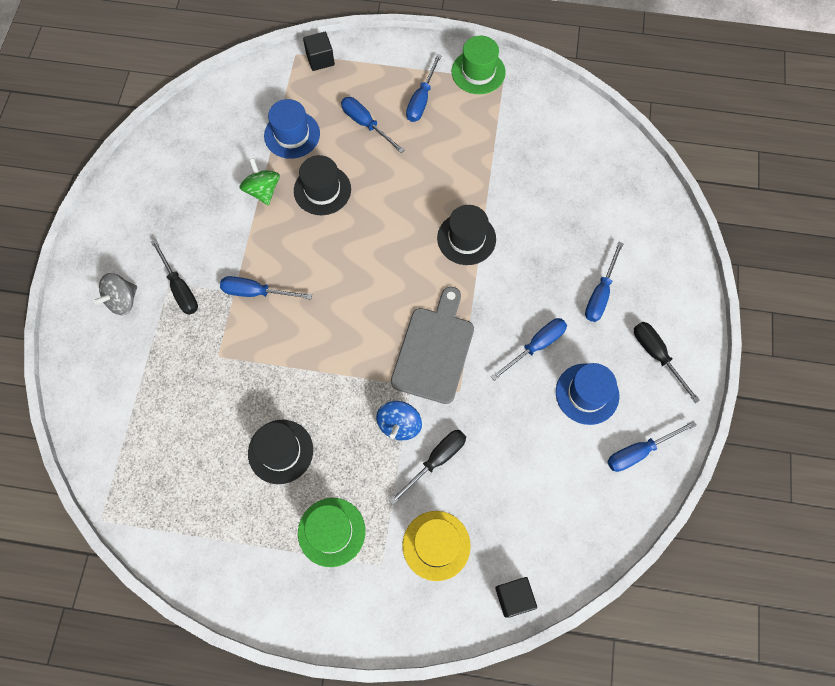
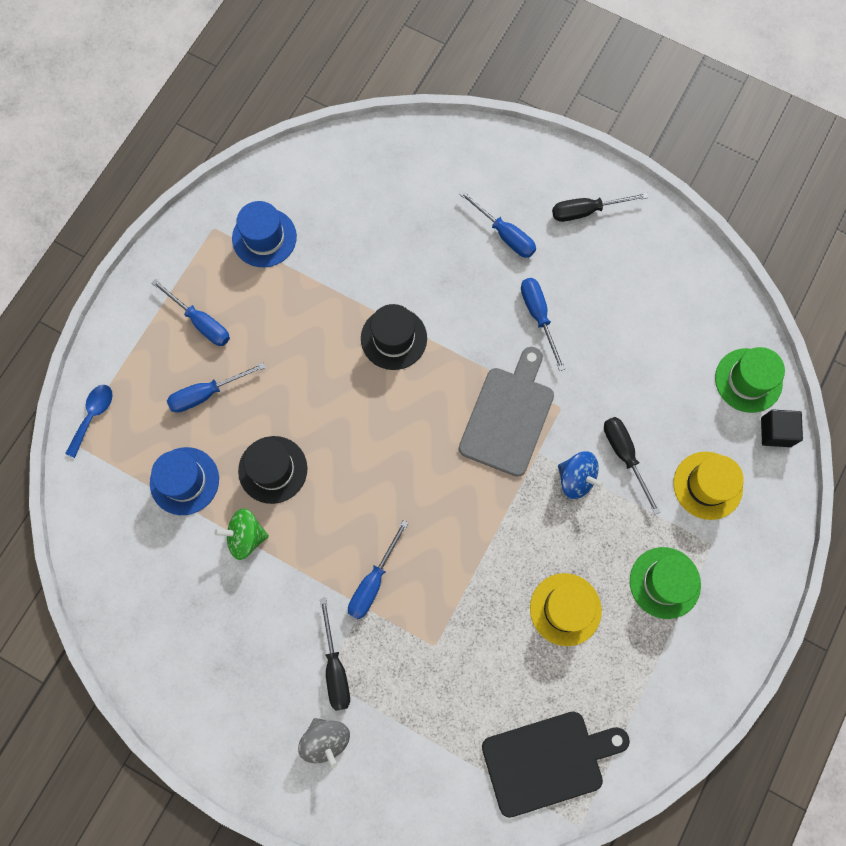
camera: 70 degrees left, 5 degrees up
black screwdriver [151,239,198,315] -> black screwdriver turned 90 degrees clockwise [320,598,350,711]
black hat [248,420,313,484] -> yellow hat [530,573,602,646]
black cube [303,32,335,71] -> blue spoon [65,385,113,458]
grey cutting board [391,287,474,404] -> grey cutting board turned 75 degrees clockwise [459,347,554,477]
green hat [452,36,506,94] -> green hat moved to [715,347,785,413]
blue hat [556,363,619,425] -> blue hat moved to [232,201,297,267]
blue screwdriver [608,420,697,472] -> none
none -> black cutting board [482,712,630,818]

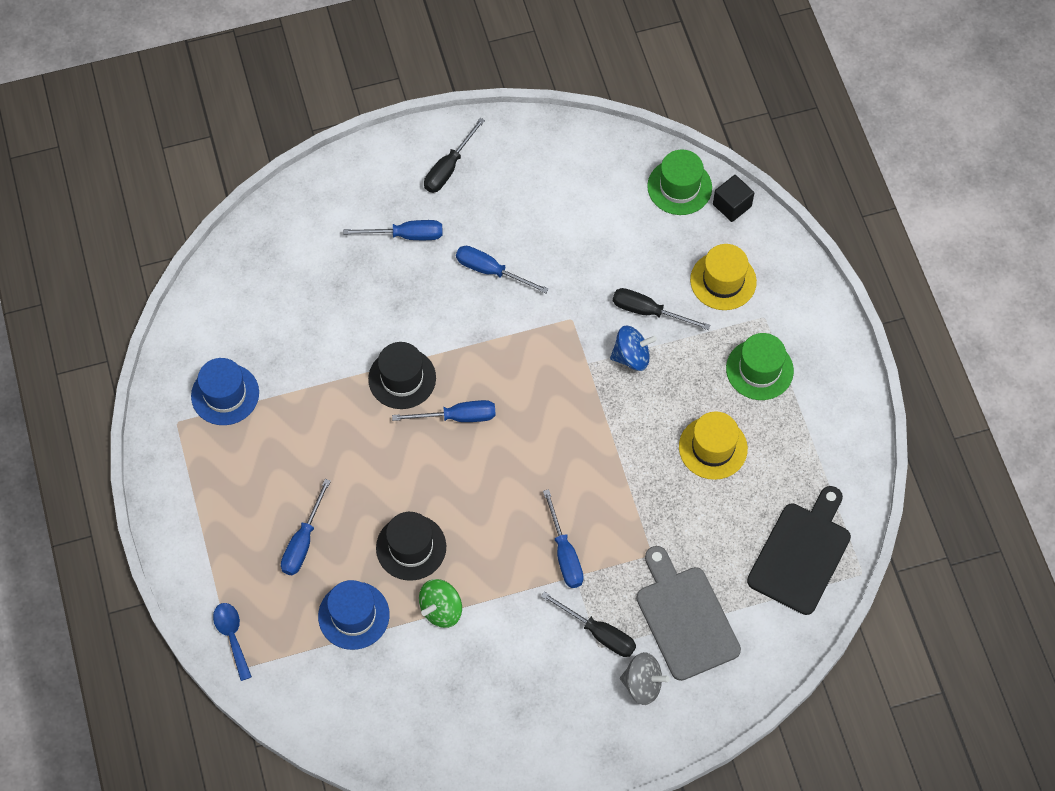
camera: 45 degrees left, 10 degrees down
blue screwdriver [151,279,230,346] -> blue screwdriver moved to [392,400,496,422]
grey cutting board [459,347,554,477] -> grey cutting board moved to [636,546,741,681]

